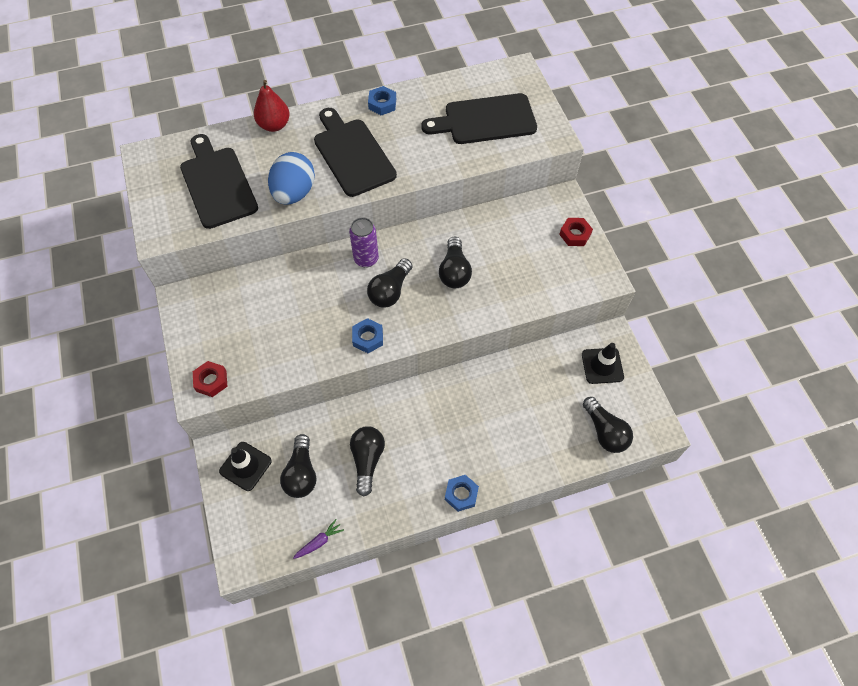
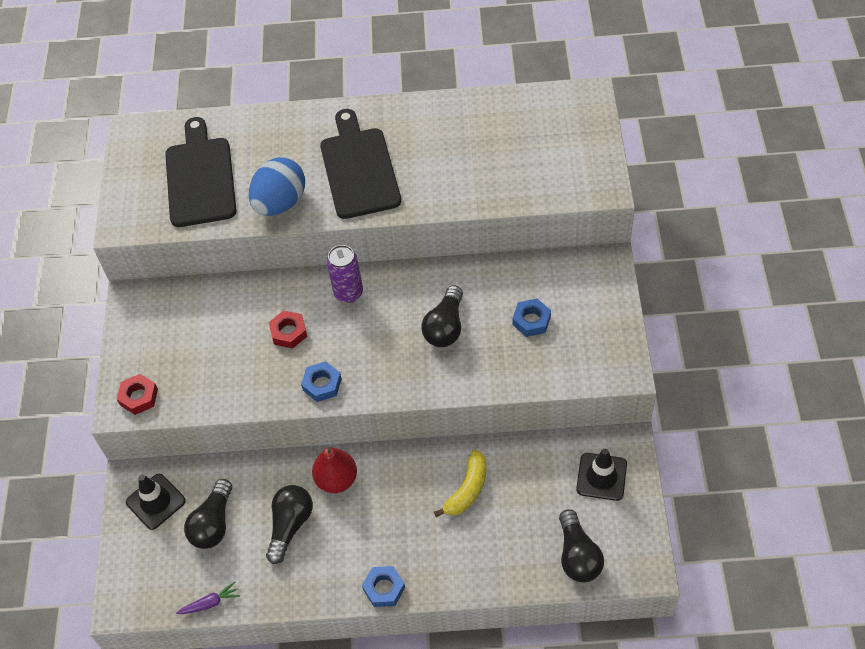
camera: 20 degrees right, 5 degrees down
red pear [254,80,290,132] -> red pear moved to [312,447,357,493]
black light bulb [367,258,413,308] -> none
blue nut [368,86,396,116] -> blue nut moved to [512,299,551,337]
black cutting board [421,93,537,144] -> none
red nut [559,218,593,246] -> red nut moved to [269,310,307,349]
none -> yellow banana [434,450,486,517]

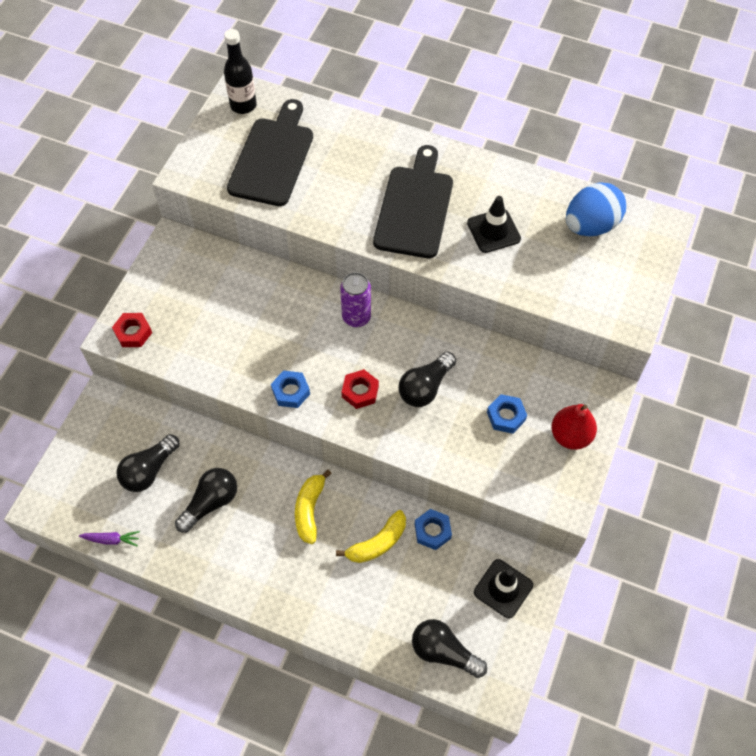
camera: 20 degrees right, 5 degrees up
black traffic cone [126,474,186,530] -> black traffic cone moved to [467,196,521,253]
blue egg [249,157,305,216] -> blue egg moved to [566,182,626,236]
red nut [269,310,307,349] -> red nut moved to [342,369,379,409]
red pear [312,447,357,493] -> red pear moved to [551,404,597,450]
blue nut [362,566,405,607] -> blue nut moved to [415,509,452,550]
black light bulb [559,509,604,582] -> black light bulb turned 105 degrees clockwise [412,619,487,678]
none -> black bottle [224,29,257,114]
none -> yellow banana [295,469,332,544]

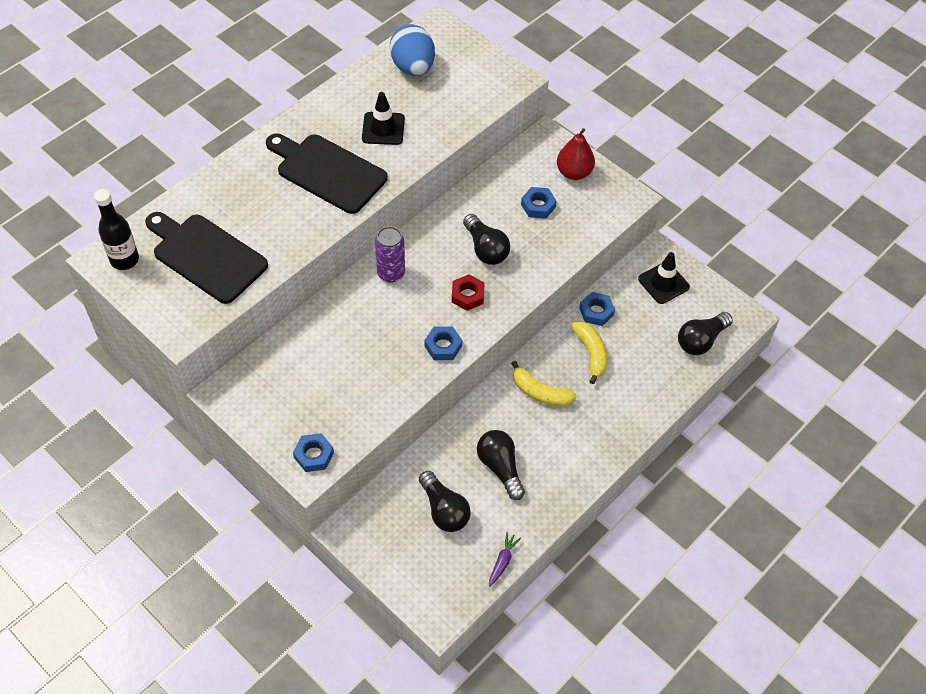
camera: 70 degrees left, 5 degrees down
red nut [112,313,152,347] -> blue nut [293,433,334,472]

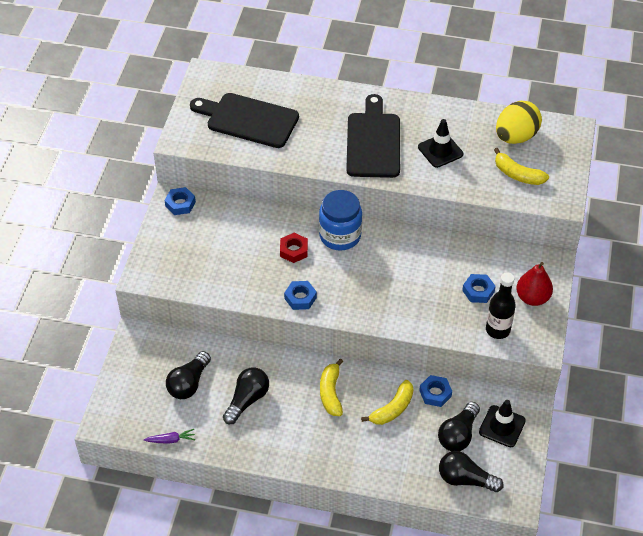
camera: 60 degrees right, 5 degrees down
black bottle [94,189,139,270] -> black bottle moved to [486,272,516,339]
black cutting board [145,212,268,304] -> black cutting board turned 75 degrees counterclockwise [190,93,299,148]
blue nut [293,433,334,472] -> blue nut moved to [164,187,196,215]
purple can [375,226,405,283] -> blue jar [319,190,362,250]
blue egg [390,24,435,76] -> yellow egg [496,101,542,144]
red nut [452,275,485,311] -> red nut moved to [280,233,308,263]
black light bulb [463,214,510,265] -> black light bulb moved to [438,402,480,451]
none -> yellow banana [494,148,549,185]

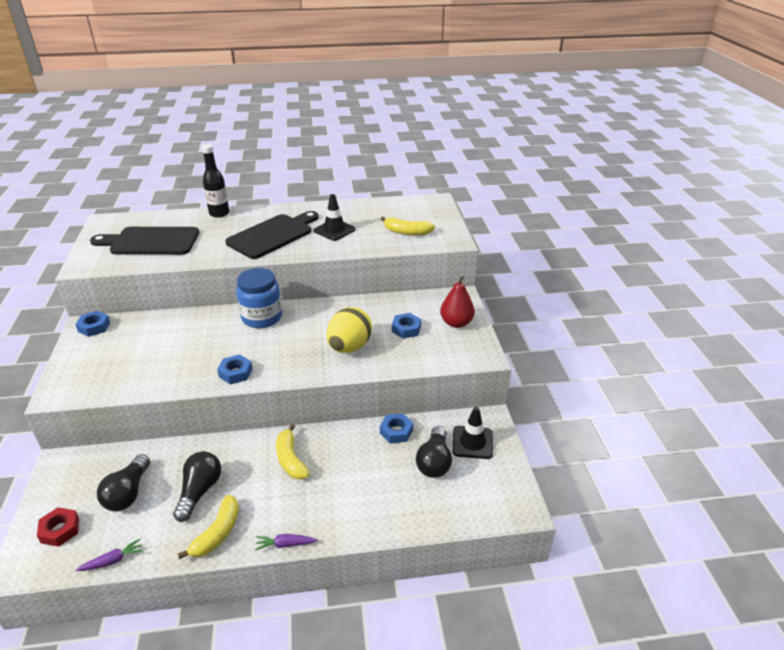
camera: 20 degrees left, 15 degrees down
red nut [280,233,308,263] -> red nut moved to [37,507,79,547]
black cutting board [346,94,400,178] -> black cutting board turned 60 degrees clockwise [225,211,319,259]
yellow banana [361,380,413,425] -> yellow banana moved to [178,495,239,559]
black light bulb [439,451,503,492] -> none
black bottle [486,272,516,339] -> black bottle moved to [202,144,229,218]
yellow egg [496,101,542,144] -> yellow egg moved to [327,307,372,353]
none -> purple carrot [255,534,317,550]

